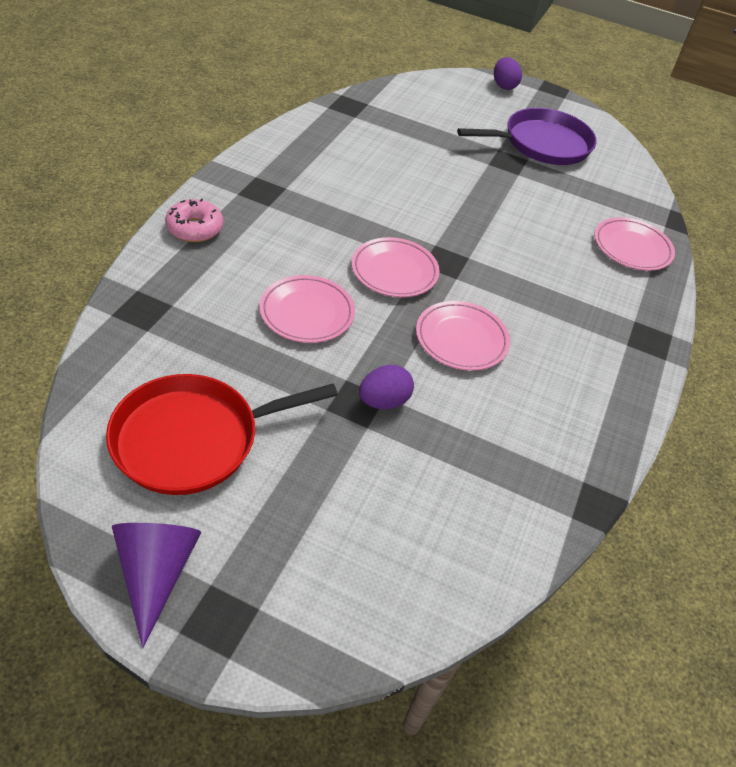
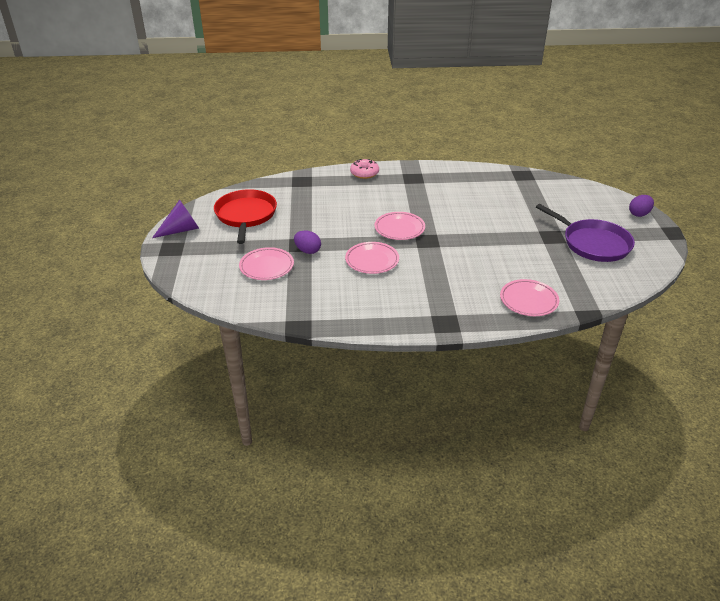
camera: 70 degrees right, 10 degrees down
red pan [106,374,338,495] -> red pan turned 45 degrees clockwise [214,189,277,244]
pink plate [260,275,355,343] -> pink plate moved to [239,247,294,280]

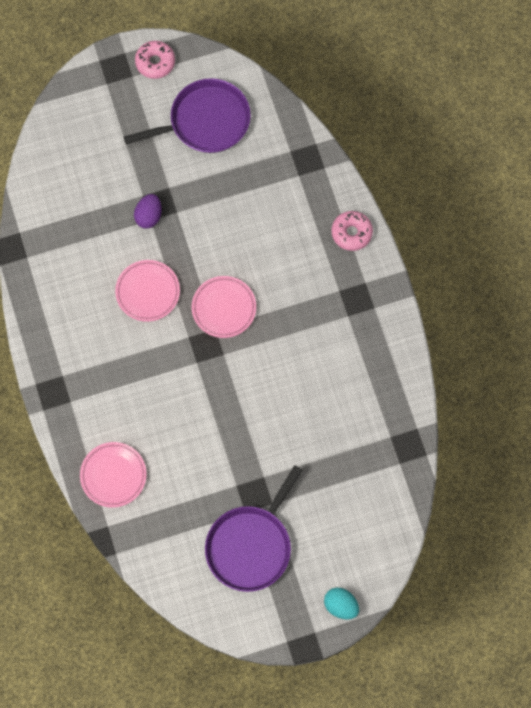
camera: 75 degrees right, 35 degrees up
purple cone [152,200,199,238] -> pink donut [135,41,175,79]
red pan [214,189,277,244] -> purple pan [124,78,251,153]
pink plate [239,247,294,280] -> none
purple egg [629,195,654,217] -> turquoise egg [324,587,359,619]

